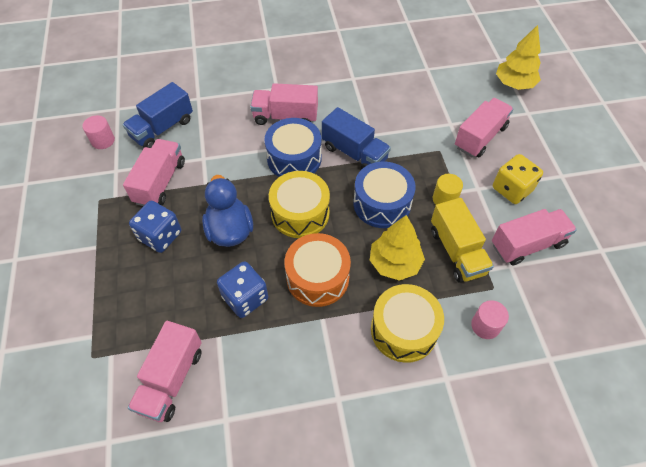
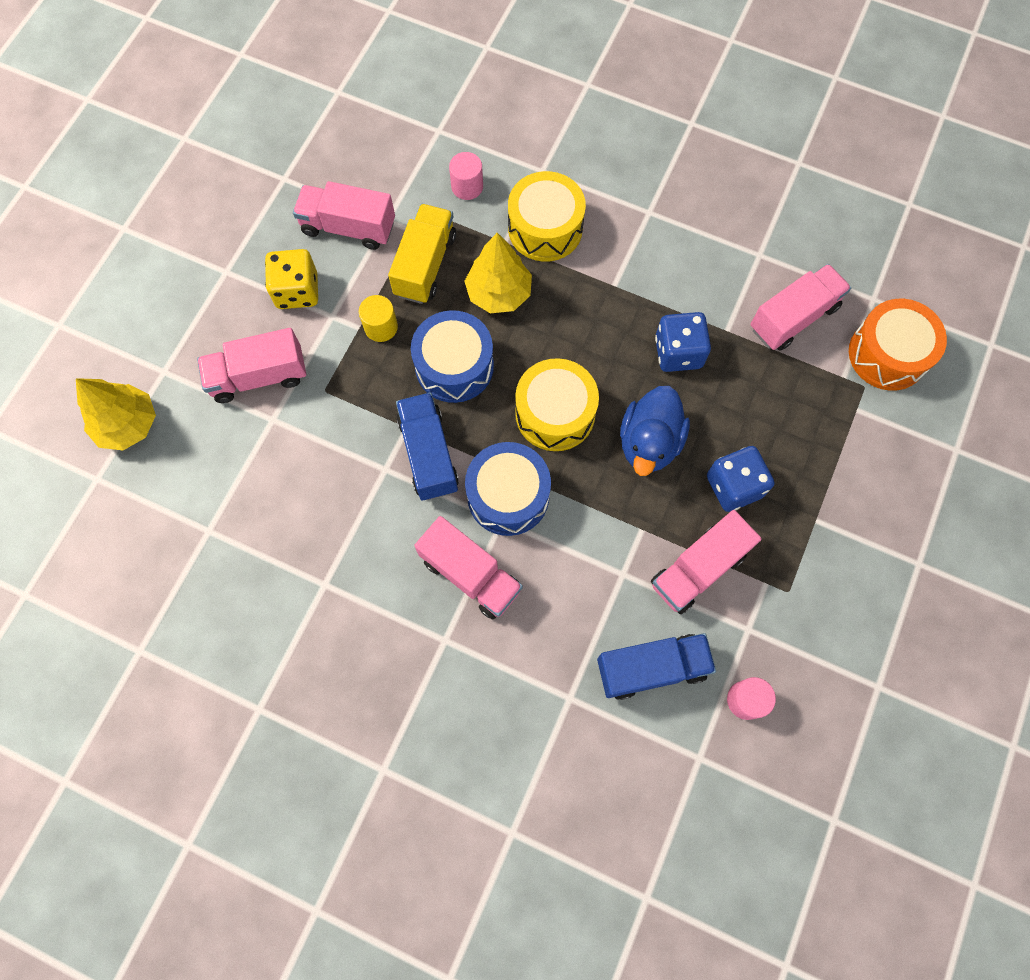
camera: 145 degrees left, 15 degrees up
orange drum [285,233,351,307] -> orange drum moved to [849,299,947,391]

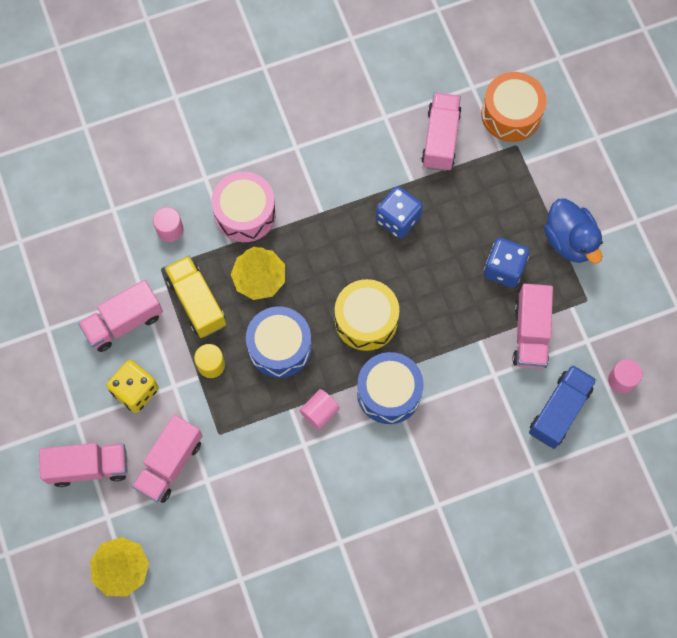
camera: 45 degrees left, 0 degrees up
blue truck [396,392,459,501] -> pink cylinder [300,389,340,430]
pink truck [414,516,523,620] -> pink truck moved to [39,443,128,487]
yellow drum [508,171,586,262] -> pink drum [211,172,276,242]
blue duck [620,386,690,476] -> blue duck moved to [544,198,603,264]

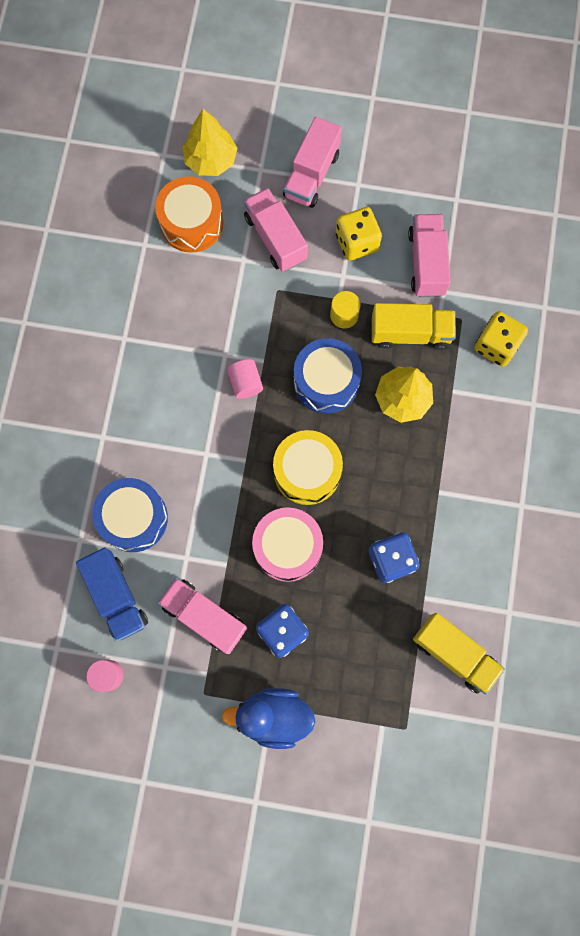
camera: 120 degrees right, 5 degrees up
pink cylinder [153,207,184,242] -> yellow dice [474,311,528,367]
pink drum [211,172,276,242] -> pink drum moved to [252,507,323,582]
blue drum [357,352,424,424] -> blue drum moved to [92,478,168,552]
pink truck [421,92,462,171] -> yellow truck [413,613,505,695]
orange drum [481,72,547,142] -> orange drum moved to [155,176,223,253]

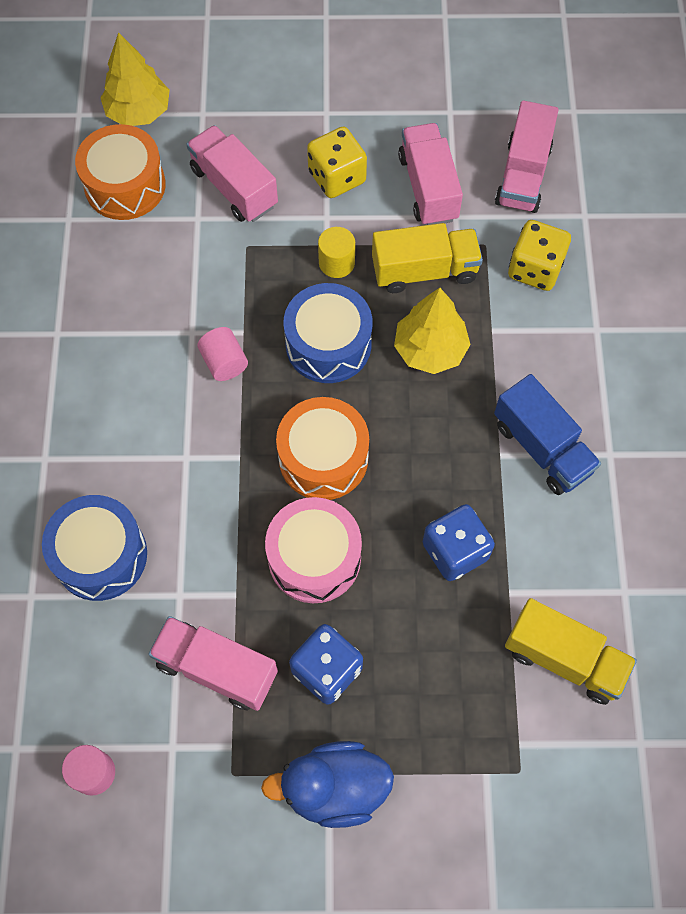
camera: 10 degrees left, 10 degrees down
blue truck [76,548,148,642] -> blue truck moved to [494,374,601,495]
yellow drum [273,430,343,505] -> orange drum [276,397,369,500]
pink truck [283,117,342,208] -> pink truck moved to [495,100,558,213]

